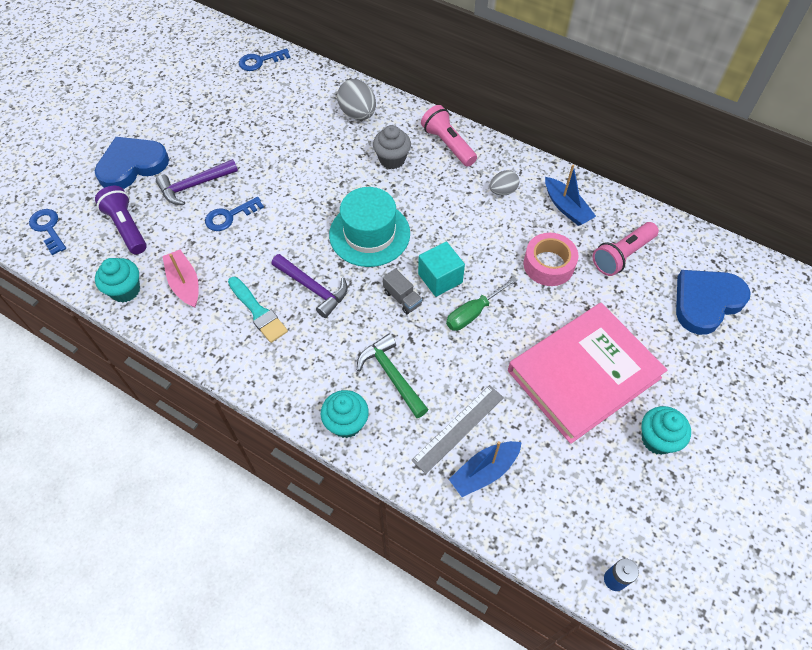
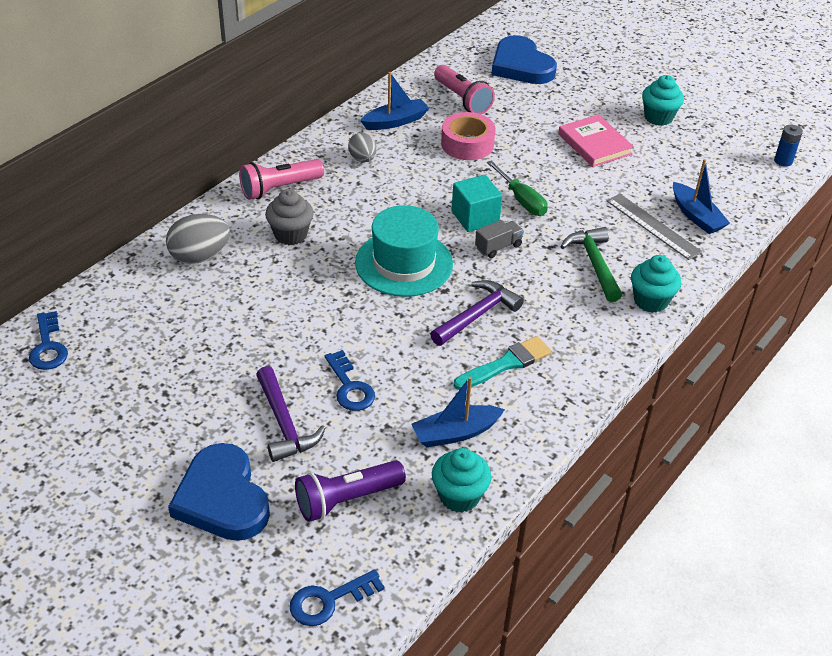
camera: 85 degrees left, 15 degrees down
pink boat [162,249,199,308] -> blue boat [411,376,505,447]
green hammer [357,334,429,418] -> green hammer turned 105 degrees clockwise [560,227,622,302]
pink book [508,303,667,444] -> pink book [558,115,634,167], size x0.54

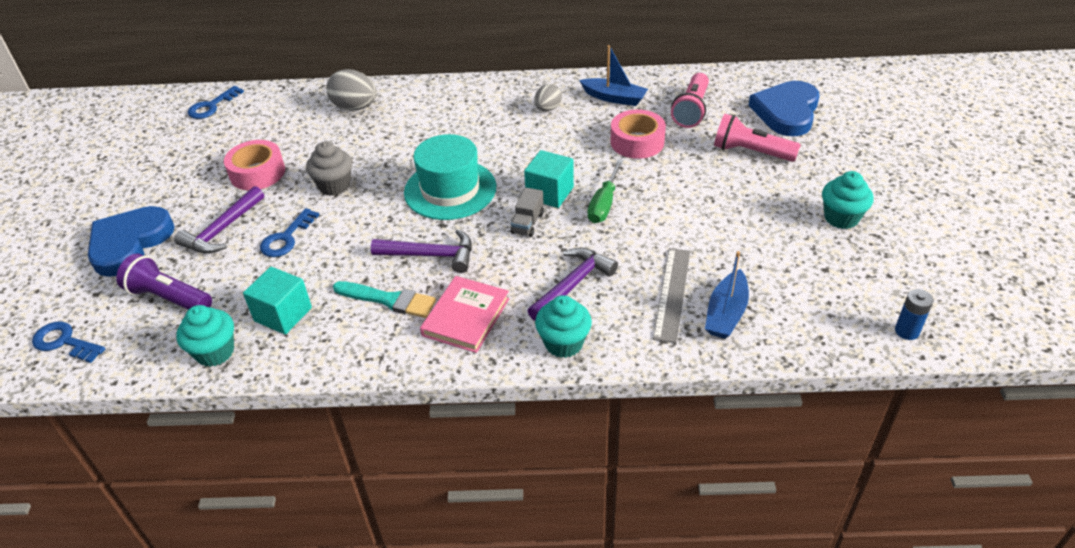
camera: 55 degrees right, 0 degrees up
pink flashlight [239,159,324,200] -> pink flashlight moved to [714,114,801,162]
grey cupcake [265,189,314,245] -> grey cupcake moved to [306,141,352,196]
blue boat [411,376,505,447] -> turquoise cube [243,267,312,335]
grey truck [475,220,524,258] -> grey truck turned 90 degrees clockwise [511,187,544,237]
pink book [558,115,634,167] -> pink book moved to [420,276,509,353]
green hammer [560,227,622,302] -> purple hammer [528,248,618,321]
none -> pink tape [224,140,285,191]

